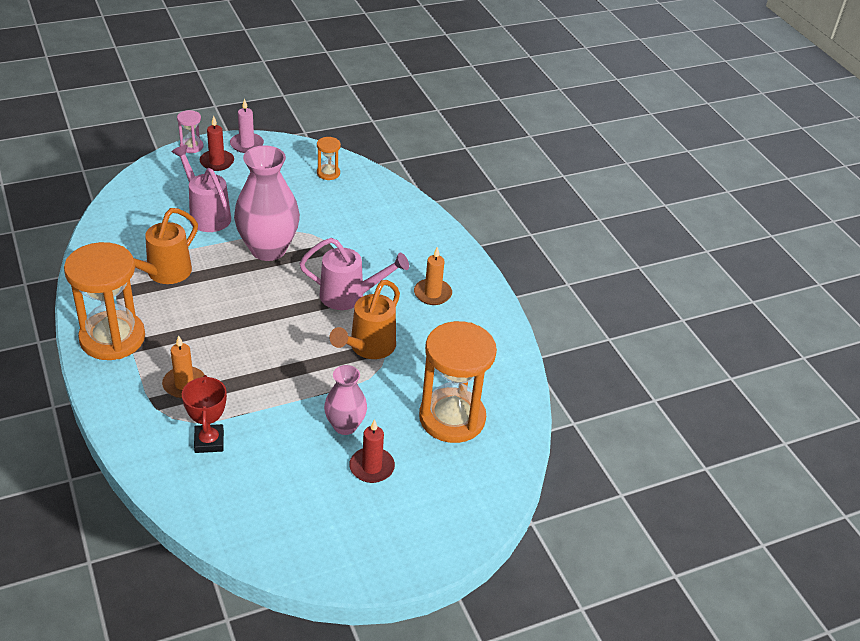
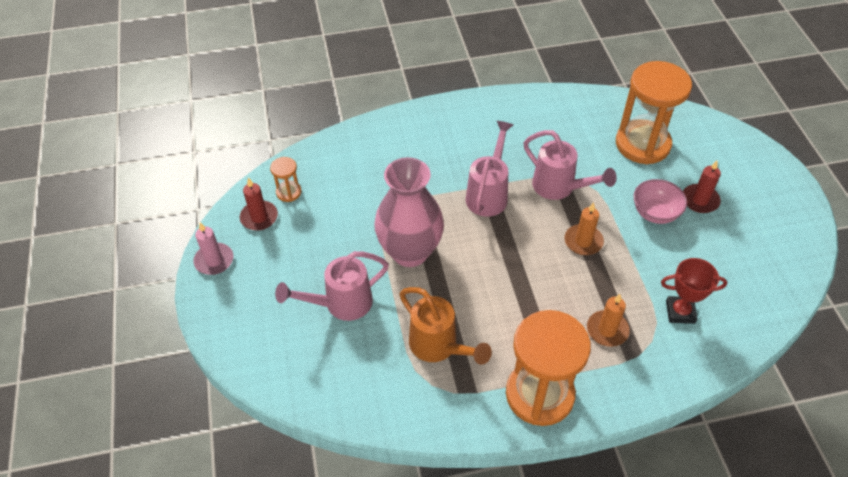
camera: 75 degrees left, 10 degrees up
pink hourglass [177,110,204,153] -> none
red candle [200,116,234,171] -> red candle moved to [240,178,278,231]
pink vase [324,365,367,435] -> pink bowl [633,179,687,224]
orange watering can [329,280,400,359] -> pink watering can [524,130,617,200]
orange candle [414,247,452,305] -> orange candle moved to [564,202,604,255]

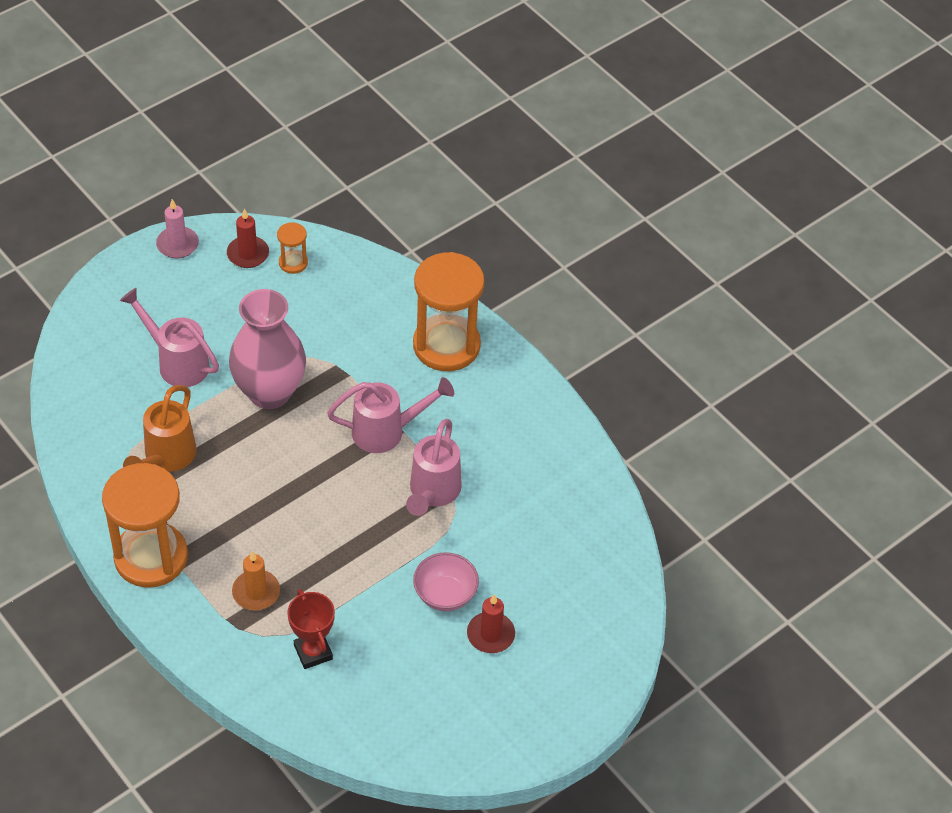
camera: 60 degrees right, 0 degrees up
orange candle [564,202,604,255] -> none
orange hourglass [616,61,692,164] -> orange hourglass moved to [413,252,484,371]

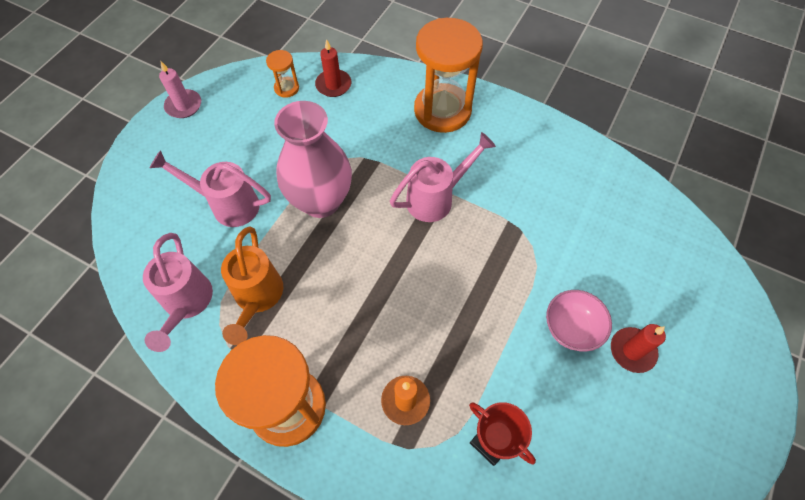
camera: 20 degrees left, 10 degrees up
red candle [227,208,269,268] -> red candle moved to [315,39,351,97]
pink watering can [406,419,462,516] -> pink watering can moved to [143,233,213,352]

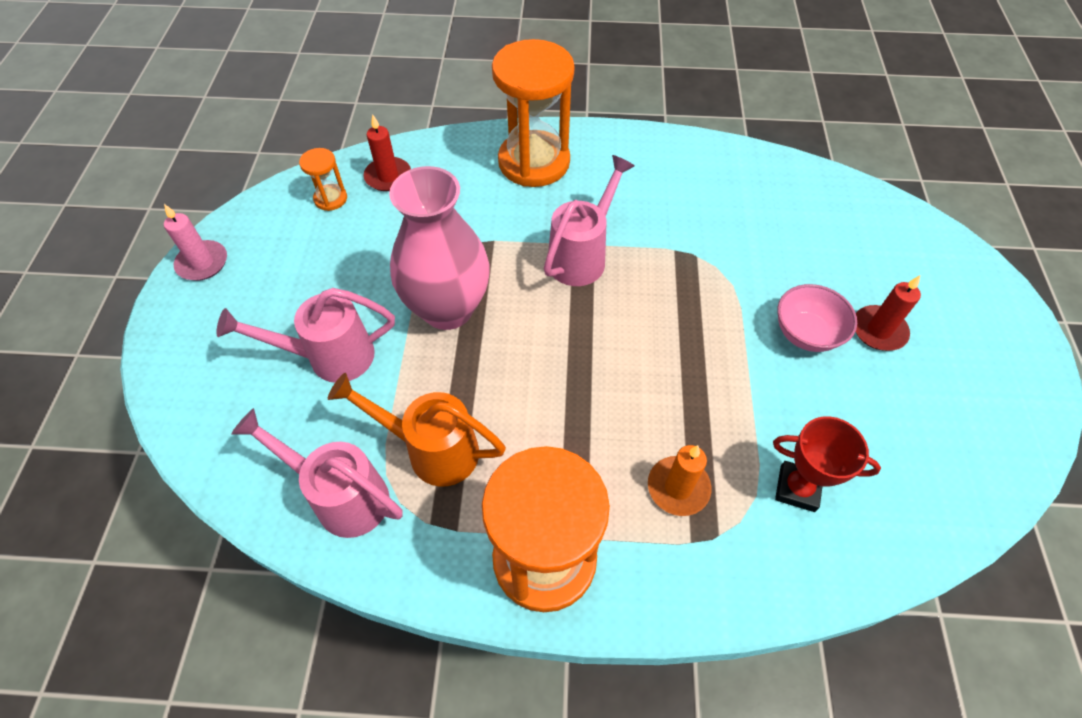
camera: 25 degrees left, 5 degrees down
pink watering can [143,233,213,352] -> pink watering can turned 150 degrees clockwise [231,408,403,538]
orange watering can [221,227,283,345] -> orange watering can turned 135 degrees clockwise [328,373,506,487]

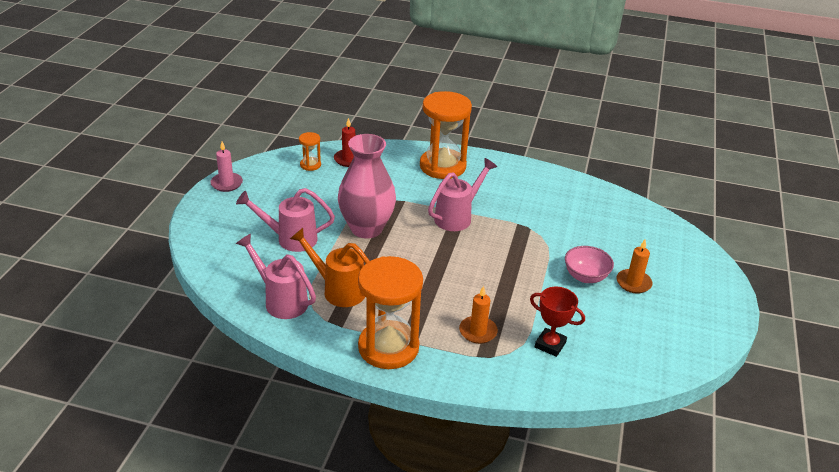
camera: 10 degrees right, 20 degrees down
red candle [856,275,921,351] -> orange candle [617,239,653,293]

